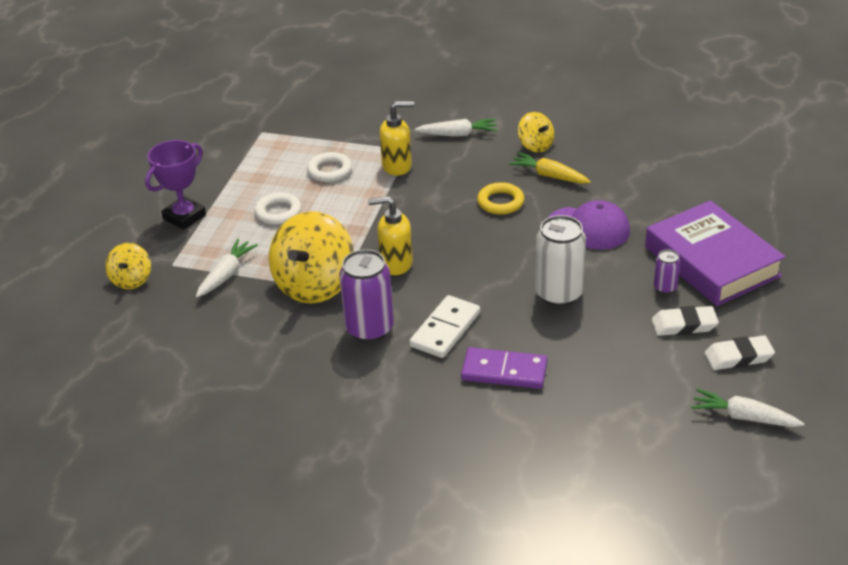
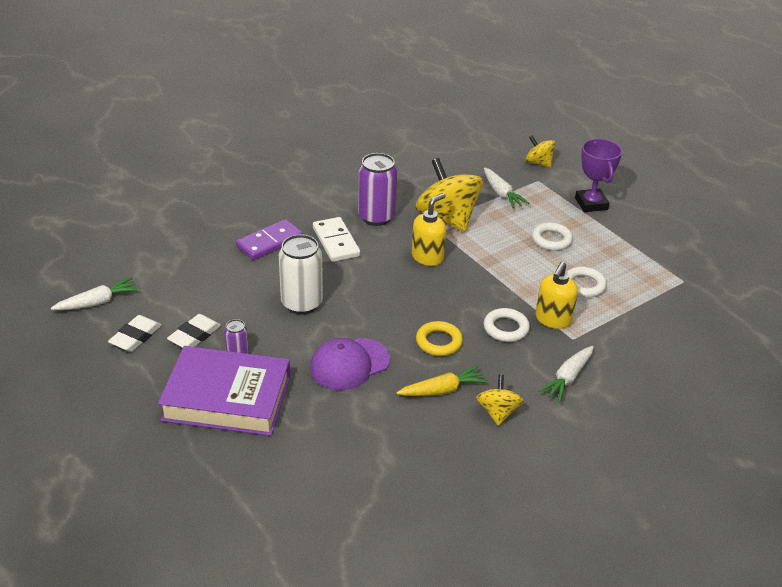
camera: 125 degrees right, 0 degrees up
yellow spinning top [518,112,554,152] -> yellow spinning top turned 90 degrees clockwise [476,375,524,426]
none -> white ring [484,308,530,342]

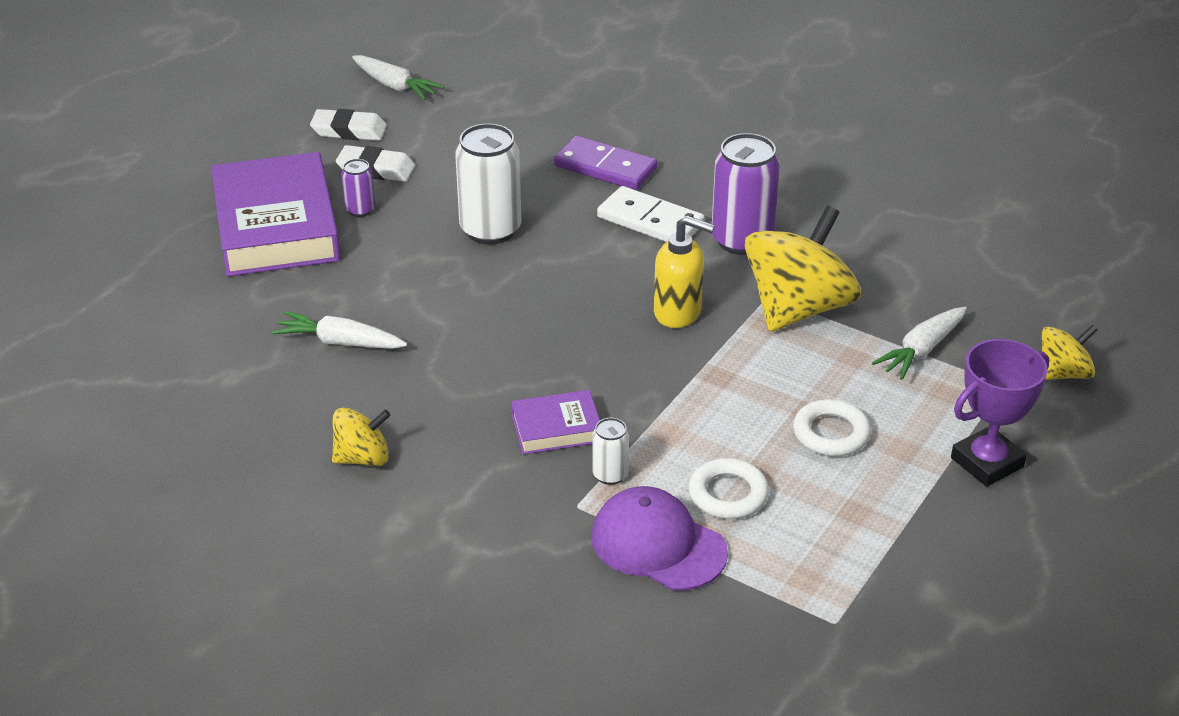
camera: 70 degrees right, 0 degrees up
purple cap [310,338,390,390] -> purple cap moved to [591,486,728,590]
white domino [313,217,361,262] -> white domino turned 75 degrees clockwise [597,186,705,242]
yellow carrot [396,365,488,396] -> none
yellow ring [416,321,463,356] -> none
white ring [484,308,530,342] -> purple book [511,390,600,454]
yellow spinning top [525,136,555,167] -> yellow spinning top turned 45 degrees clockwise [1042,325,1098,380]
yellow soap dispenser [536,261,578,329] -> white can [592,418,629,485]
white carrot [538,346,594,402] -> white carrot moved to [272,311,407,349]

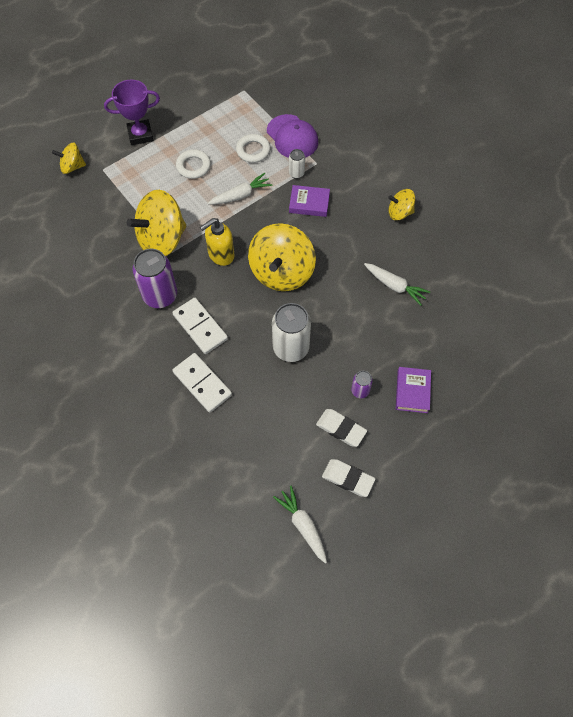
camera: 160 degrees left, 25 degrees up
purple book [211,152,341,277] -> purple book [396,367,431,413], size x0.48
purple domino [554,136,657,190] -> white domino [172,353,232,413]
yellow soap dispenser [654,215,715,328] -> yellow soap dispenser turned 75 degrees counterclockwise [200,218,235,266]
white carrot [872,307,967,380] -> white carrot moved to [208,173,272,204]
none -> yellow spinning top [248,223,316,291]

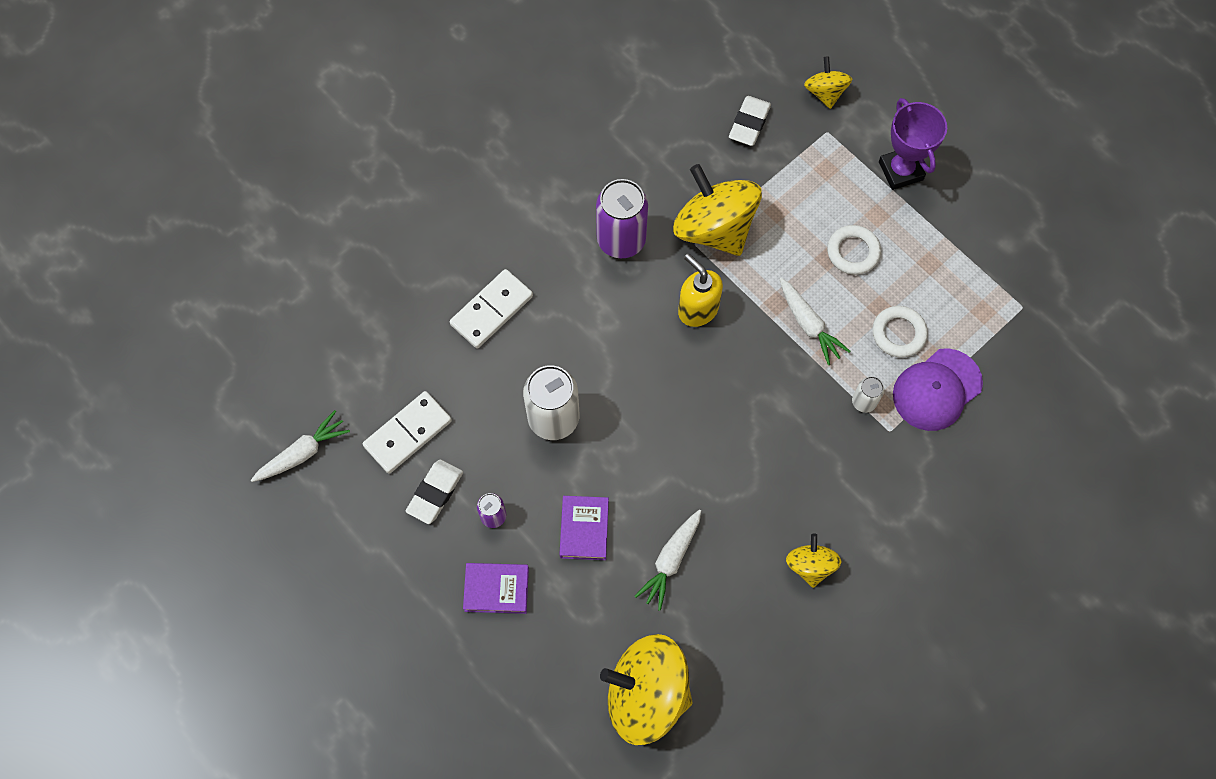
camera: 85 degrees right, 5 degrees up
white domino [172,298,228,354] -> white domino moved to [363,391,452,474]
yellow spinning top [248,223,316,291] -> yellow spinning top moved to [600,634,693,745]
purple book [289,185,330,217] -> purple book moved to [559,496,609,560]
white eraser [322,459,375,497] -> white eraser moved to [729,96,771,146]

